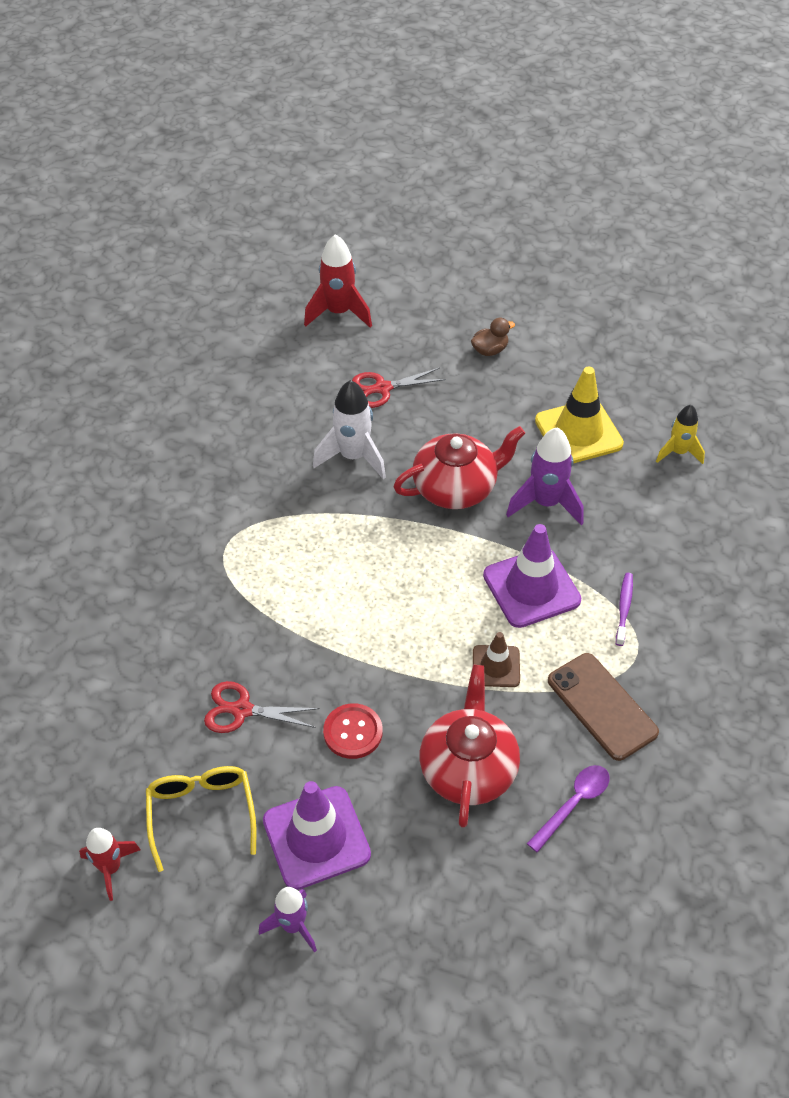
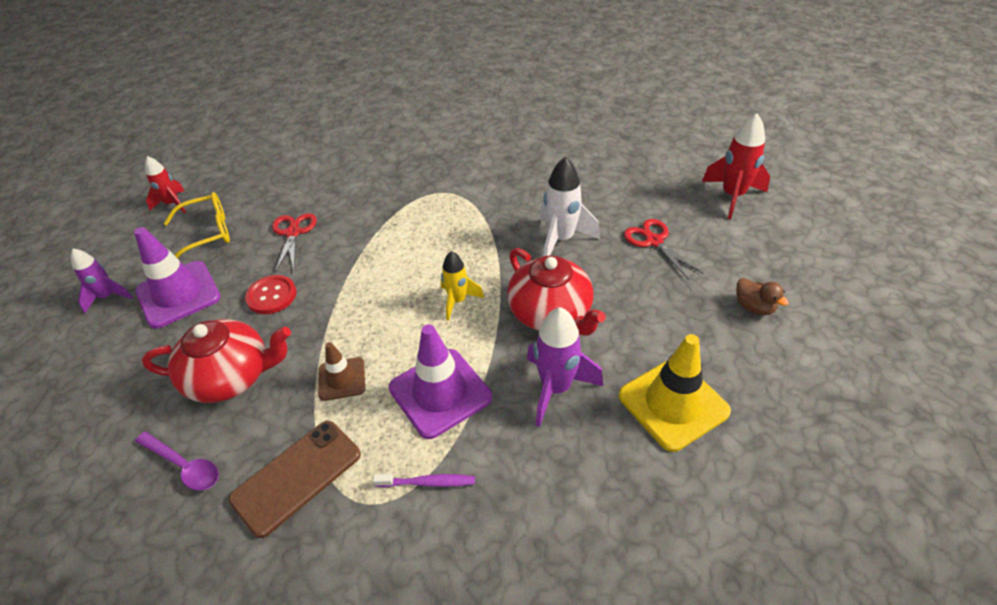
camera: 80 degrees right, 5 degrees down
yellow rocket [656,405,705,464] -> yellow rocket moved to [441,251,484,321]

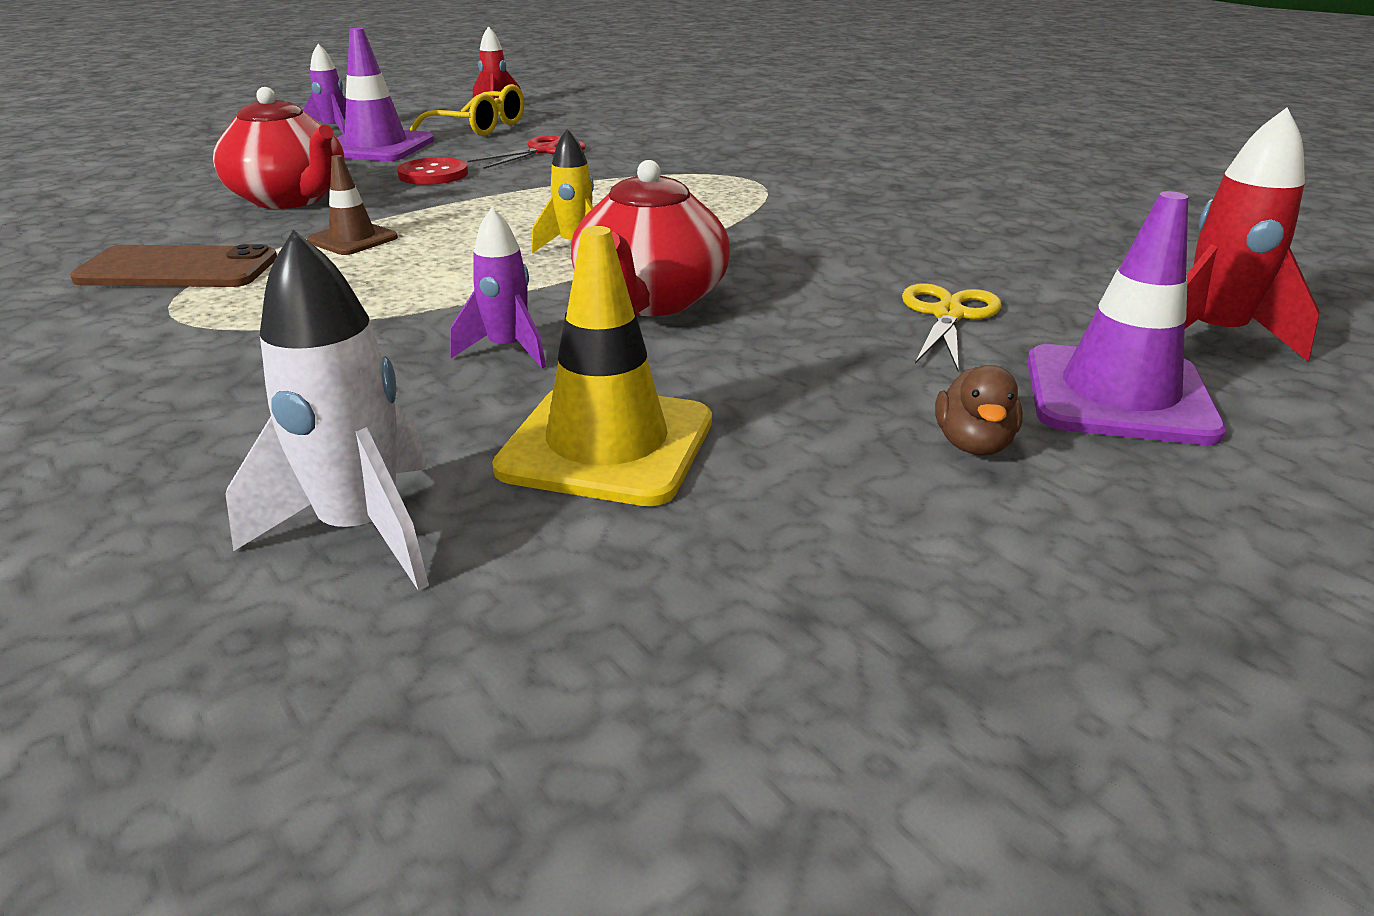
camera: 45 degrees right, 15 degrees down
purple spoon [135,432,219,491] -> none
purple toothbrush [373,474,475,487] -> none
purple traffic cone [389,324,492,439] -> purple traffic cone moved to [1027,191,1226,445]
purple rocket [527,307,603,427] -> purple rocket [450,207,546,369], size x0.64
white rocket [539,157,600,256] -> white rocket moved to [226,230,429,591]
red scissors [624,219,704,280] -> yellow scissors [902,283,1001,371]

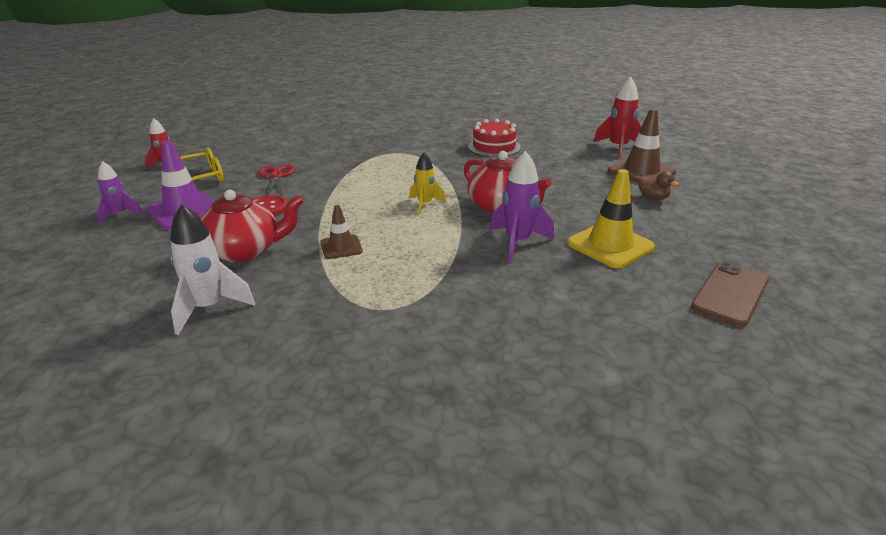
camera: 55 degrees left, 0 degrees up
brown phone [70,244,277,287] -> brown phone moved to [691,261,769,327]
white rocket [226,230,429,591] -> white rocket moved to [170,204,255,335]
purple rocket [450,207,546,369] -> purple rocket [490,151,554,262], size x1.56
yellow scissors [902,283,1001,371] -> none
purple traffic cone [1027,191,1226,445] -> brown traffic cone [608,108,676,183]
none -> red cake [468,119,521,157]

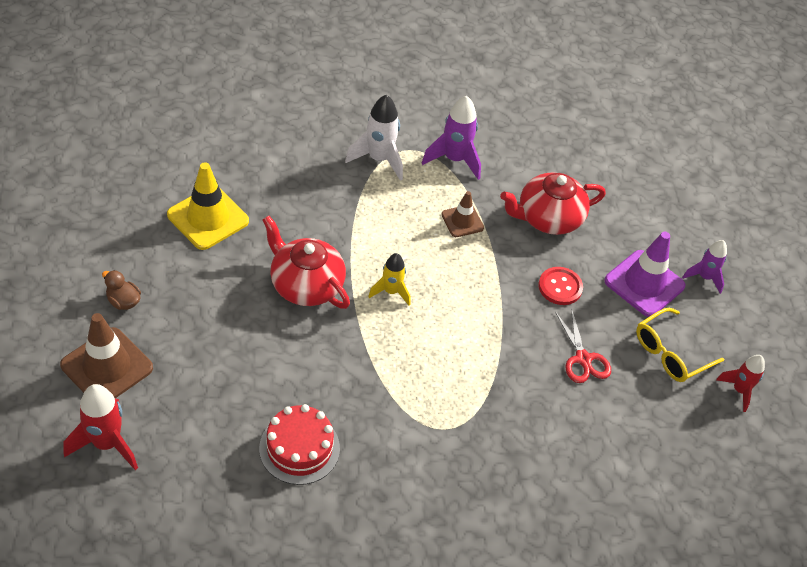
camera: 170 degrees right, 20 degrees up
white rocket [170,204,255,335] -> white rocket moved to [345,95,403,181]
purple rocket [490,151,554,262] -> purple rocket moved to [422,96,481,180]
brown phone [691,261,769,327] -> none

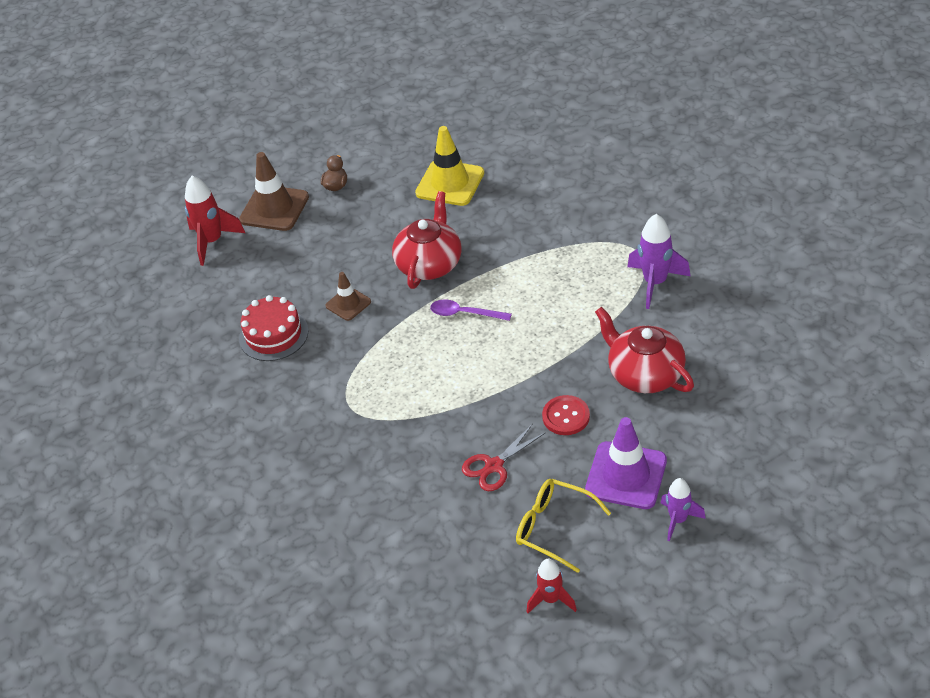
camera: 75 degrees right, 5 degrees down
white rocket [345,95,403,181] -> none
yellow rocket [368,253,410,306] -> purple spoon [430,300,512,321]
brown traffic cone [441,191,484,237] -> brown traffic cone moved to [325,272,371,321]

